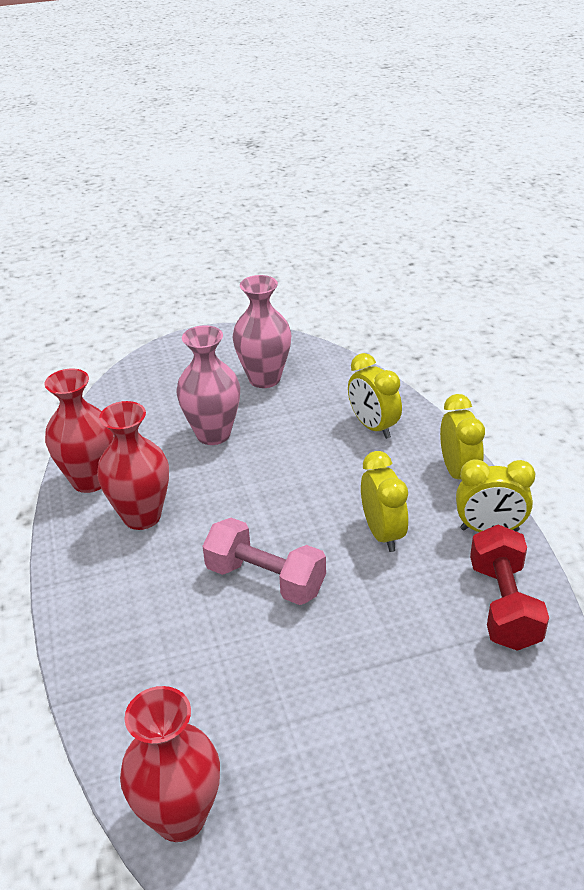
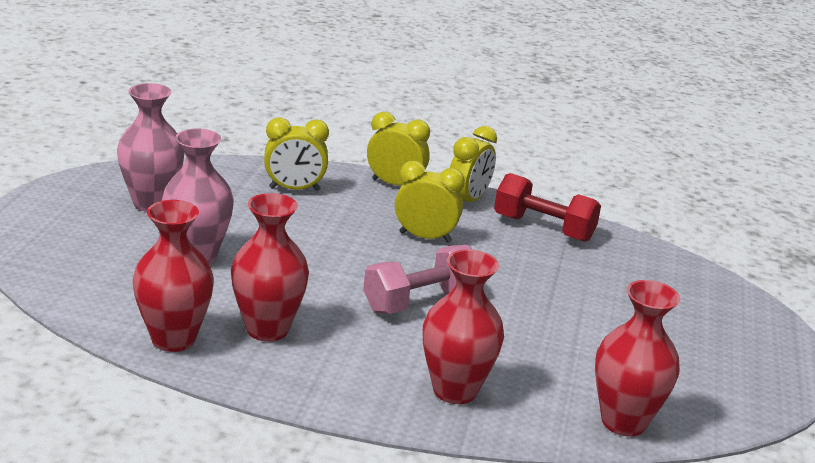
camera: 65 degrees left, 10 degrees down
none -> red vase [423,249,504,404]

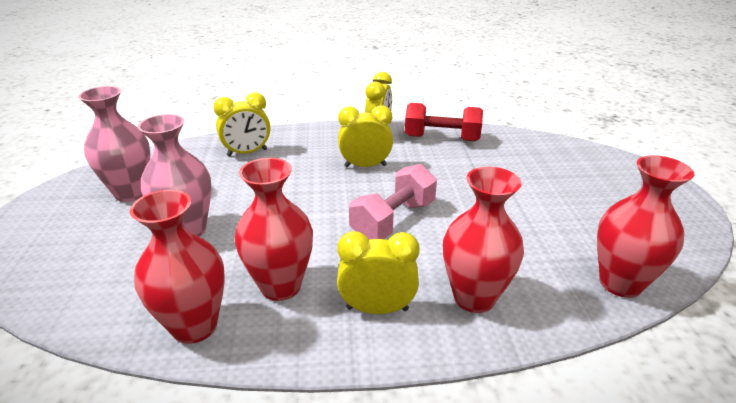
camera: 15 degrees left, 5 degrees up
yellow clock [367,112,430,185] -> yellow clock moved to [337,231,419,314]

